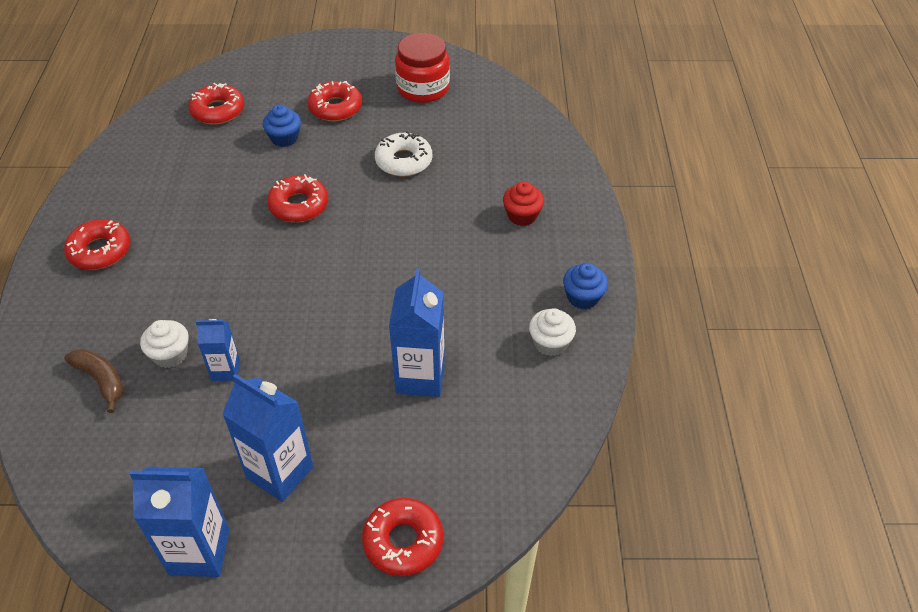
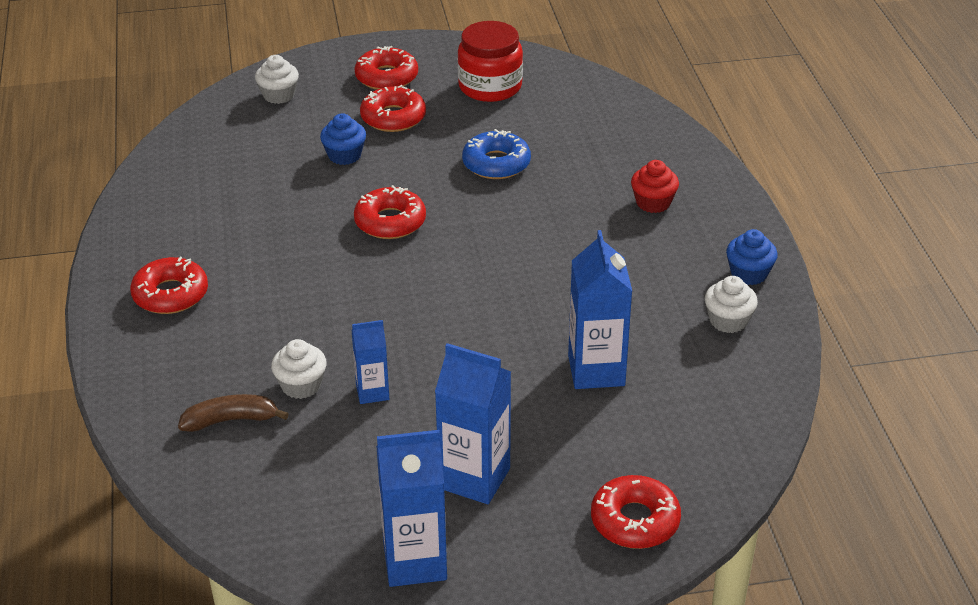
camera: 10 degrees left, 10 degrees down
brown banana [64,349,124,413] -> brown banana turned 45 degrees counterclockwise [178,394,289,432]
red donut [188,83,244,125] -> red donut moved to [354,46,418,90]
white donut [375,131,432,177] -> blue donut [462,129,531,179]
none -> white cupcake [255,55,299,104]

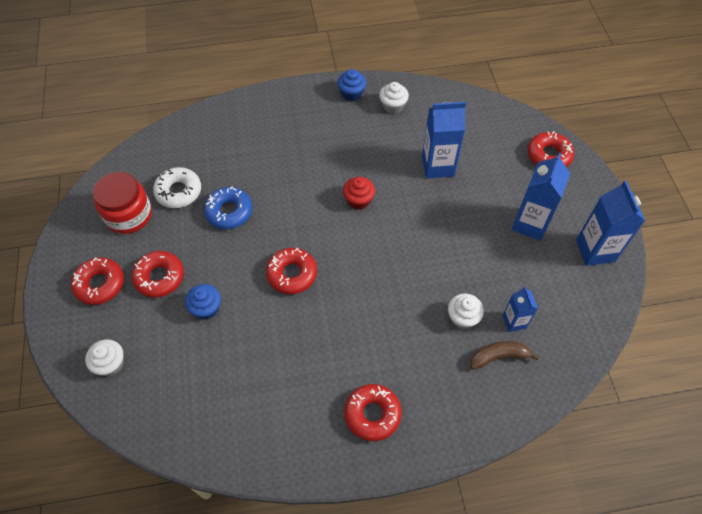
camera: 90 degrees left, 20 degrees up
brown banana [178,394,289,432] -> brown banana turned 90 degrees clockwise [470,341,540,370]
blue carton [352,320,389,404] -> blue carton moved to [503,286,538,332]
red cupcake [631,160,679,213] -> red cupcake moved to [343,177,375,210]
none -> white donut [153,167,201,208]

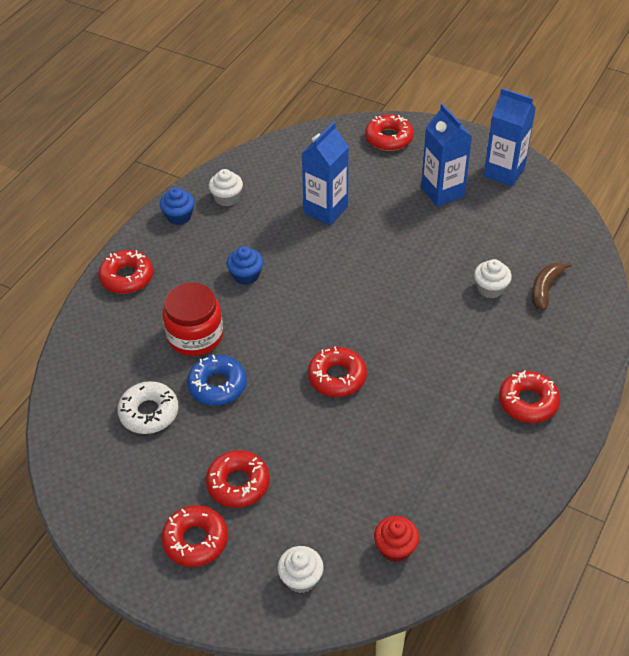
camera: 50 degrees left, 10 degrees down
red jar [93,172,152,234] -> red jar moved to [163,283,223,356]
blue cupcake [185,284,221,319] -> blue cupcake moved to [227,246,263,285]
red cupcake [343,177,375,210] -> red cupcake moved to [374,516,419,562]
blue carton [503,286,538,332] -> none
none -> red donut [98,250,153,294]

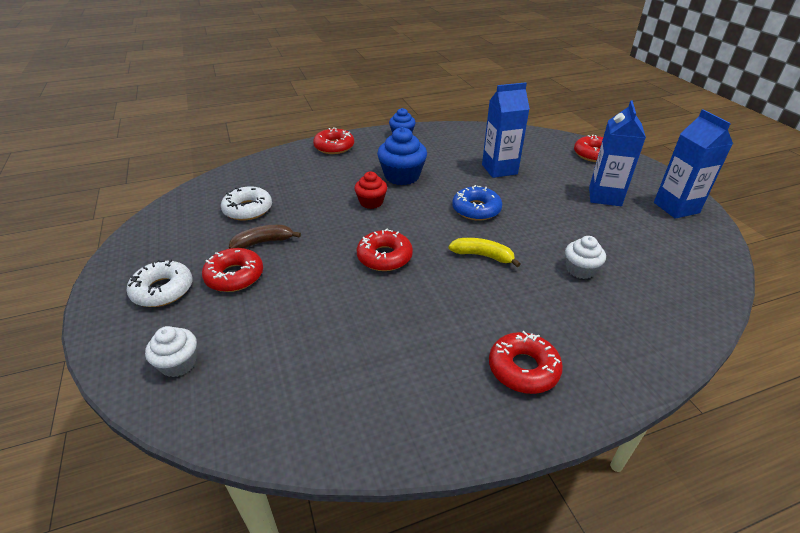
camera: 40 degrees right, 10 degrees down
red donut [161,505,228,567] -> white donut [126,260,192,307]
red jar [163,283,223,356] -> none
blue donut [187,355,247,406] -> blue donut moved to [452,185,502,221]
white cupcake [209,169,243,206] -> none
blue cupcake [227,246,263,285] -> blue cupcake [377,127,427,185], size x1.62
red cupcake [374,516,419,562] -> red cupcake moved to [354,172,387,209]
brown banana [532,262,572,311] -> brown banana moved to [229,225,301,249]
none -> yellow banana [448,238,520,267]

